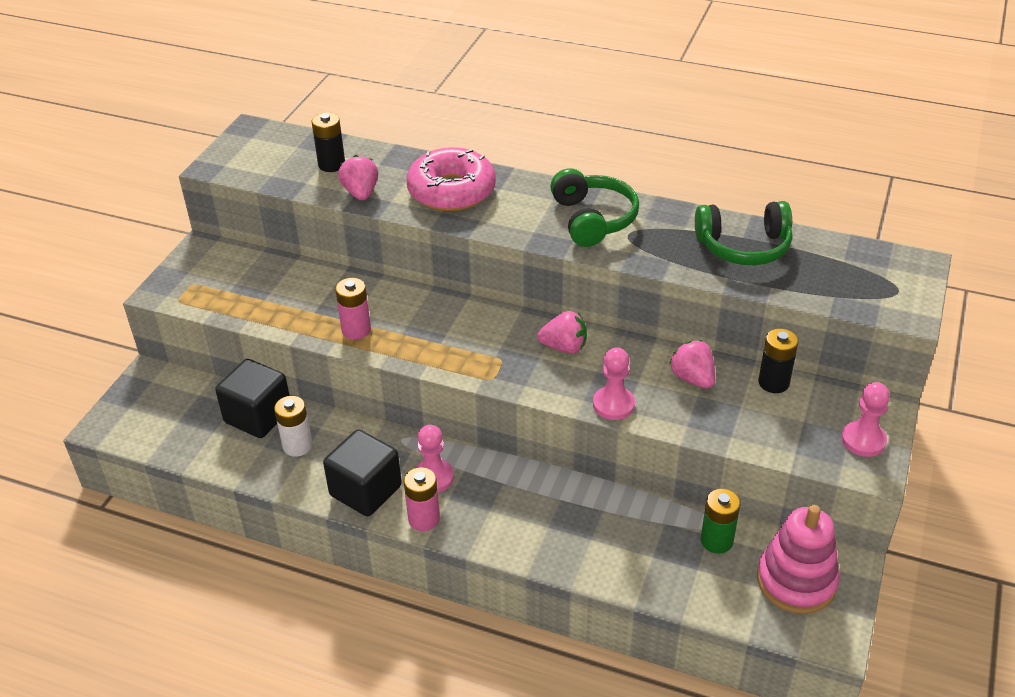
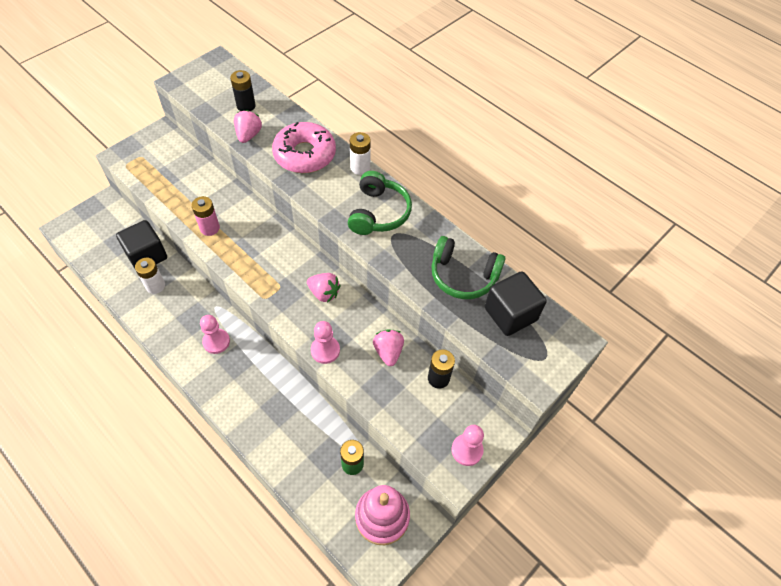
camera: 20 degrees right, 15 degrees up
black cube [323,430,402,516] -> black cube moved to [485,271,547,336]
pink battery [404,467,440,531] -> none
none -> white battery [350,132,371,175]

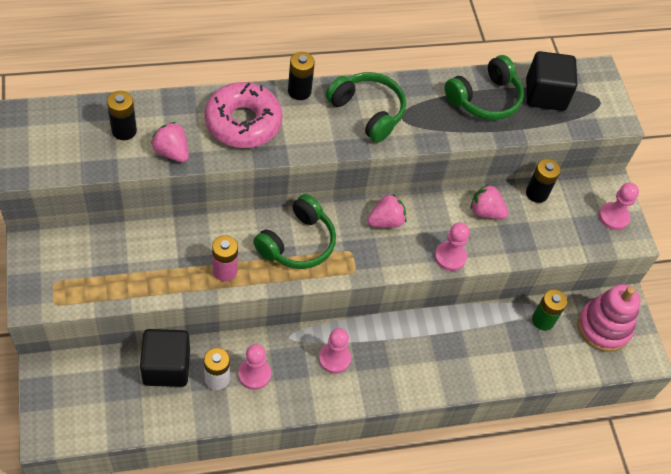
camera: 60 degrees left, 0 degrees up
white battery [350,132,371,175] -> black battery [288,52,315,100]
none -> pink pawn [238,344,271,390]
none -> green headphones [253,194,336,269]

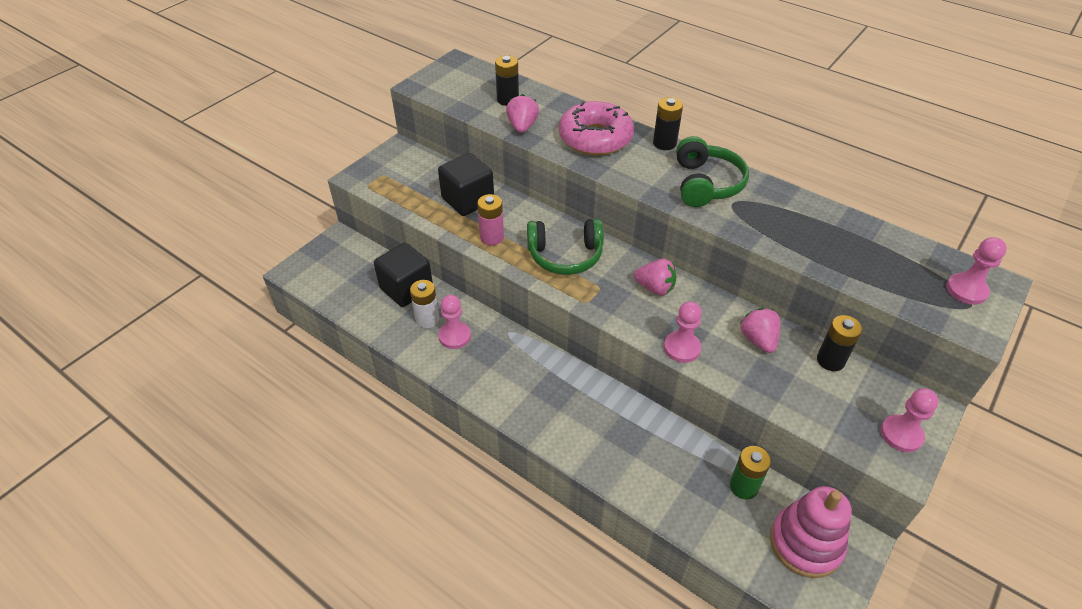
camera: 55 degrees right, 10 degrees down
pink pawn [319,328,351,374] -> pink pawn moved to [946,237,1007,305]
green headphones [444,55,524,120] -> none
black cube [526,51,577,111] -> black cube moved to [438,153,494,216]

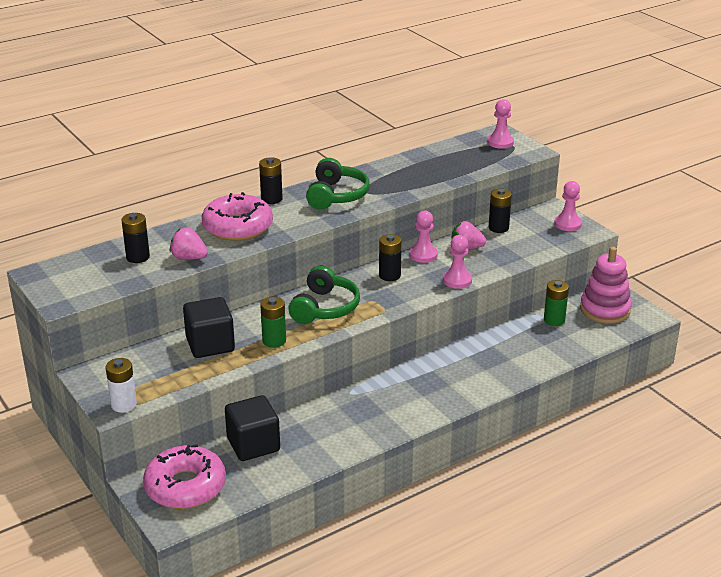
camera: 70 degrees left, 15 degrees down
white battery [410,280,440,328] -> white battery moved to [105,358,137,413]
pink pawn [438,295,471,349] -> pink pawn moved to [409,210,438,263]
pink battery [477,194,504,245] -> green battery [260,297,286,348]
pink strawberry [634,259,677,295] -> black battery [379,234,402,281]
green headphones [676,136,749,207] -> green headphones turned 75 degrees clockwise [306,158,370,210]
none -> pink donut [143,444,226,509]

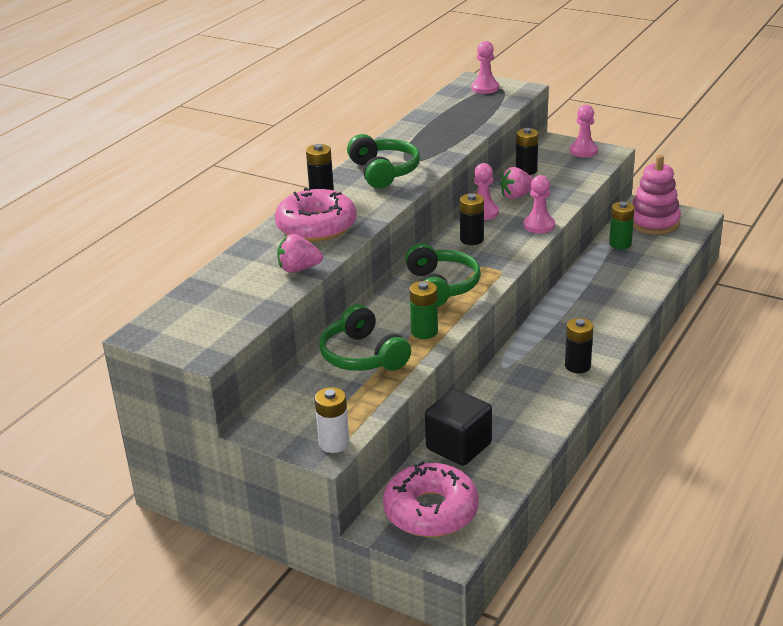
camera: 25 degrees left, 0 degrees up
black battery [121,213,150,263] -> black battery moved to [565,318,593,373]
black cube [183,297,235,358] -> green headphones [319,304,411,371]

